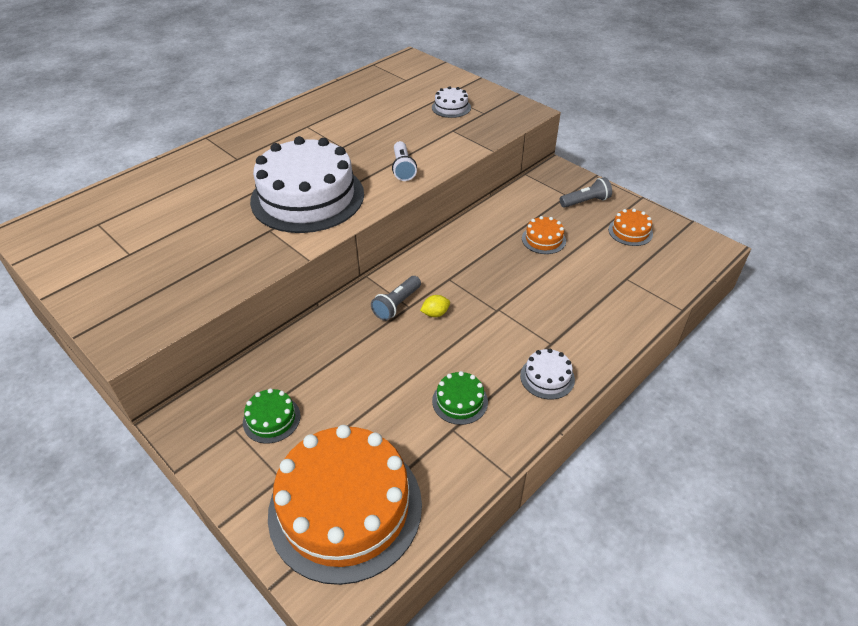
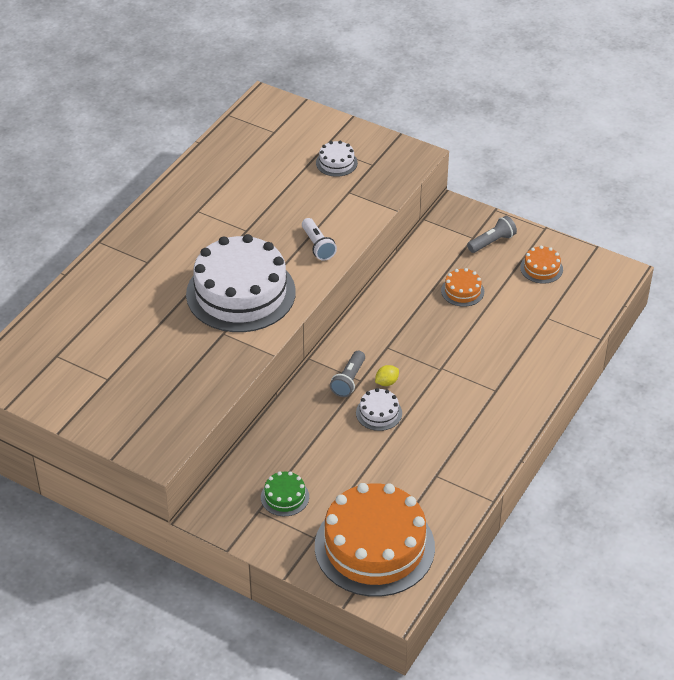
camera: 15 degrees left, 0 degrees up
green cake [432,371,488,425] -> none
white cake [520,348,575,399] -> white cake moved to [356,388,402,431]

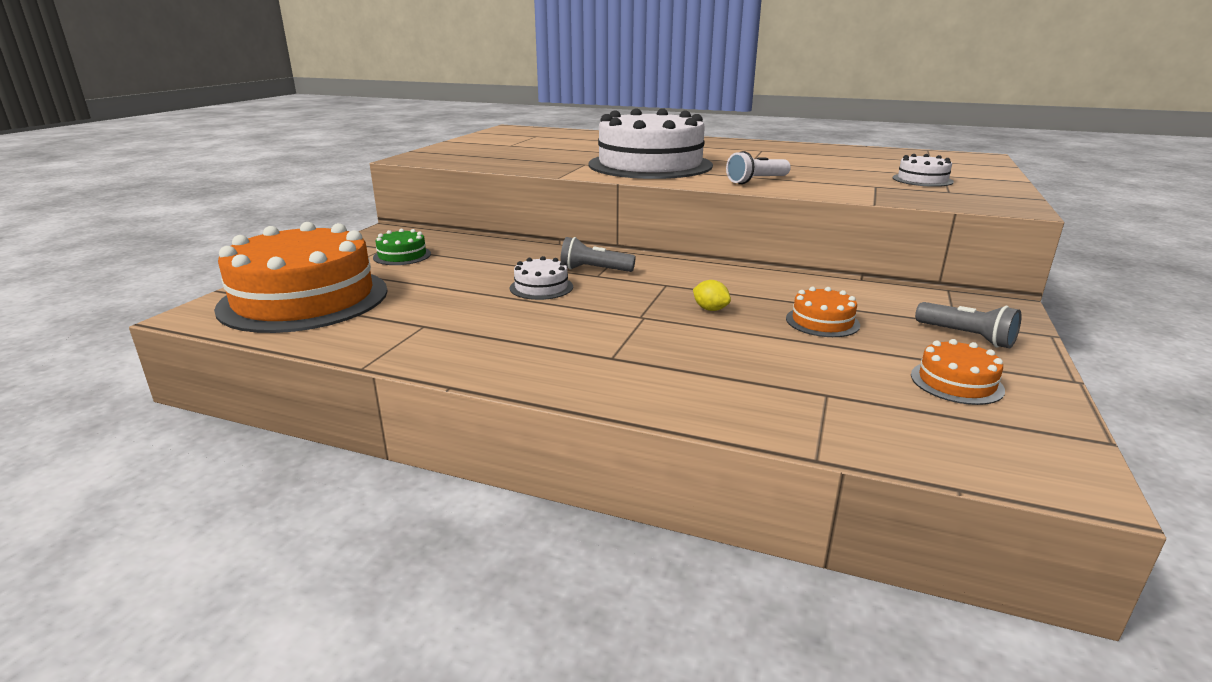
camera: 80 degrees right, 20 degrees down
yellow lemon [375,365,399,386] -> yellow lemon moved to [693,280,731,311]

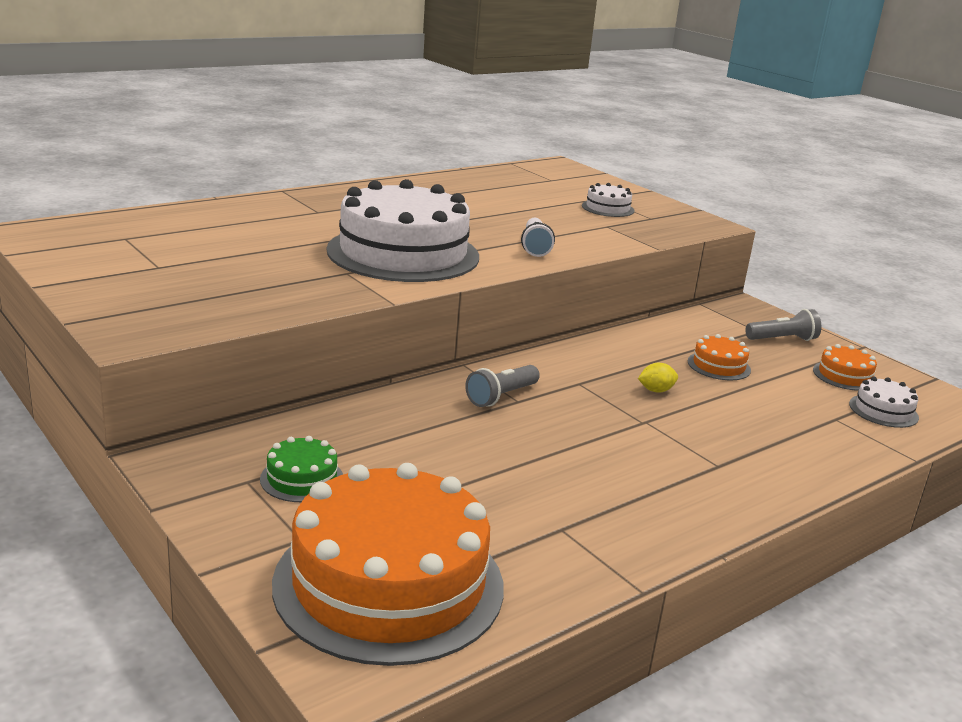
camera: 60 degrees left, 0 degrees up
white cake [510,256,573,300] -> white cake moved to [849,377,919,428]

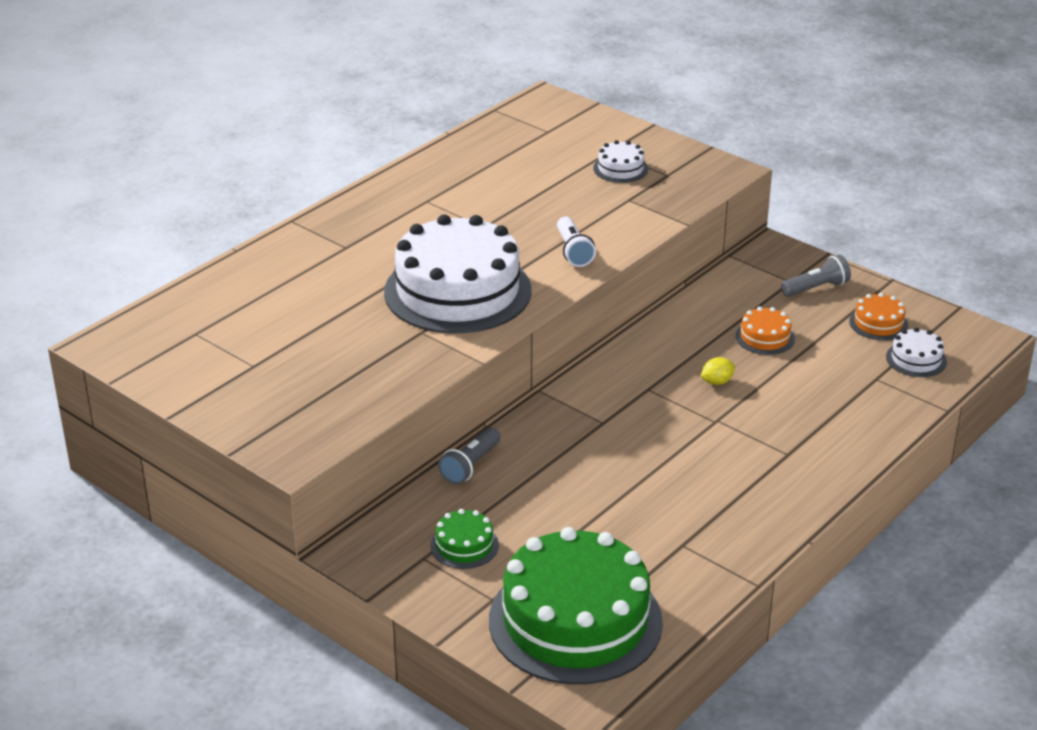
camera: 10 degrees left, 10 degrees up
orange cake [272,463,504,666] -> green cake [489,527,663,685]
grey flashlight [465,365,540,407] -> grey flashlight moved to [438,428,500,485]

